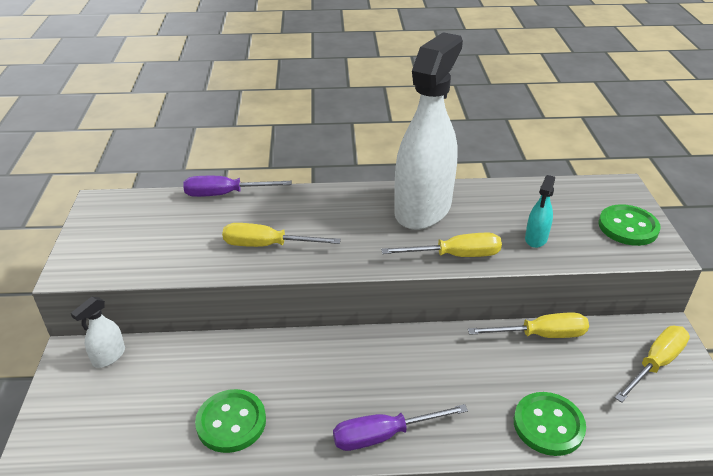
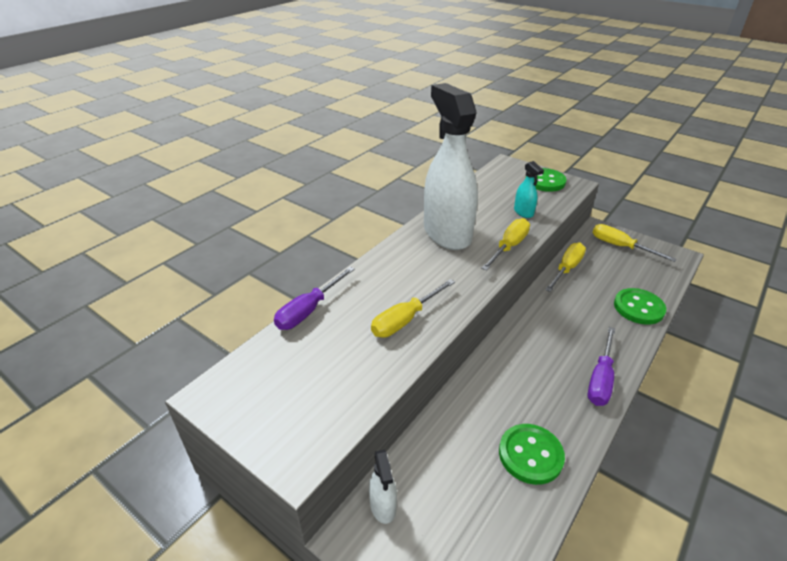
camera: 50 degrees left, 0 degrees up
yellow screwdriver [615,326,690,403] -> yellow screwdriver turned 45 degrees counterclockwise [593,224,677,262]

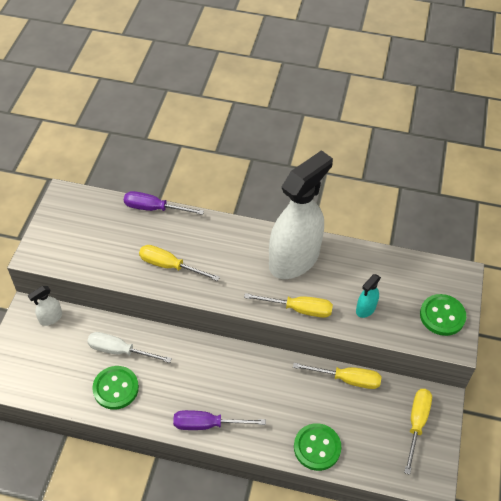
camera: 65 degrees right, 15 degrees up
none -> white screwdriver [87,332,172,363]

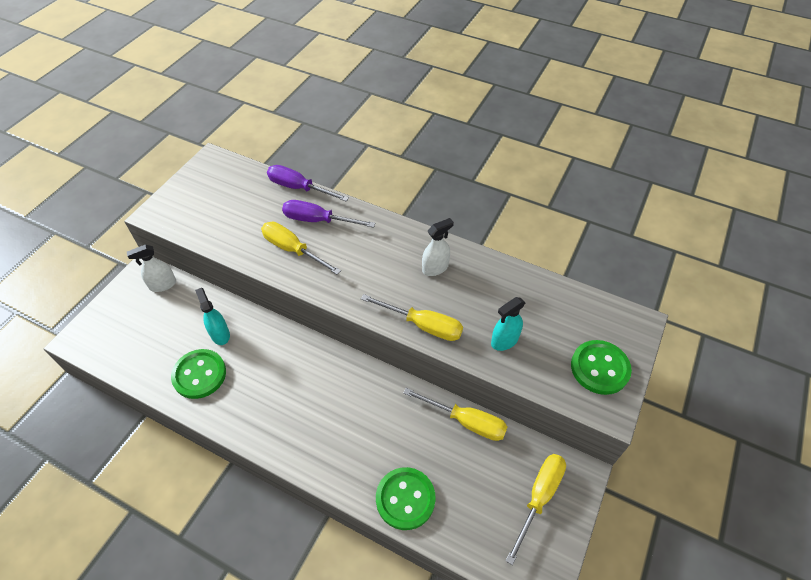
camera: 15 degrees right, 0 degrees up
white screwdriver [87,332,172,363] -> turquoise spray bottle [195,288,230,345]
purple screwdriver [173,410,266,430] -> purple screwdriver moved to [282,200,375,228]
white spray bottle [269,150,333,279] -> white spray bottle [422,218,454,276], size x0.40

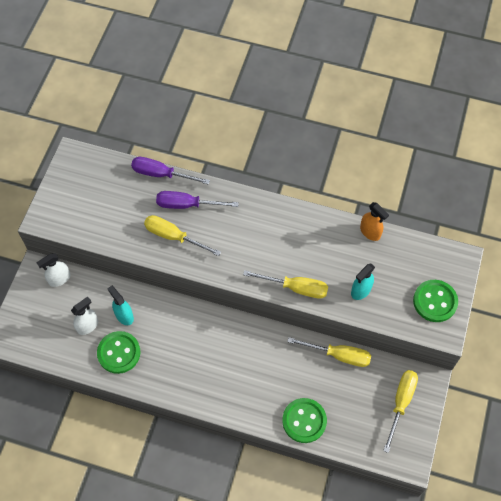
camera: 10 degrees left, 10 degrees up
white spray bottle [422,218,454,276] -> white spray bottle moved to [71,296,98,335]
none -> orange spray bottle [360,202,389,241]

